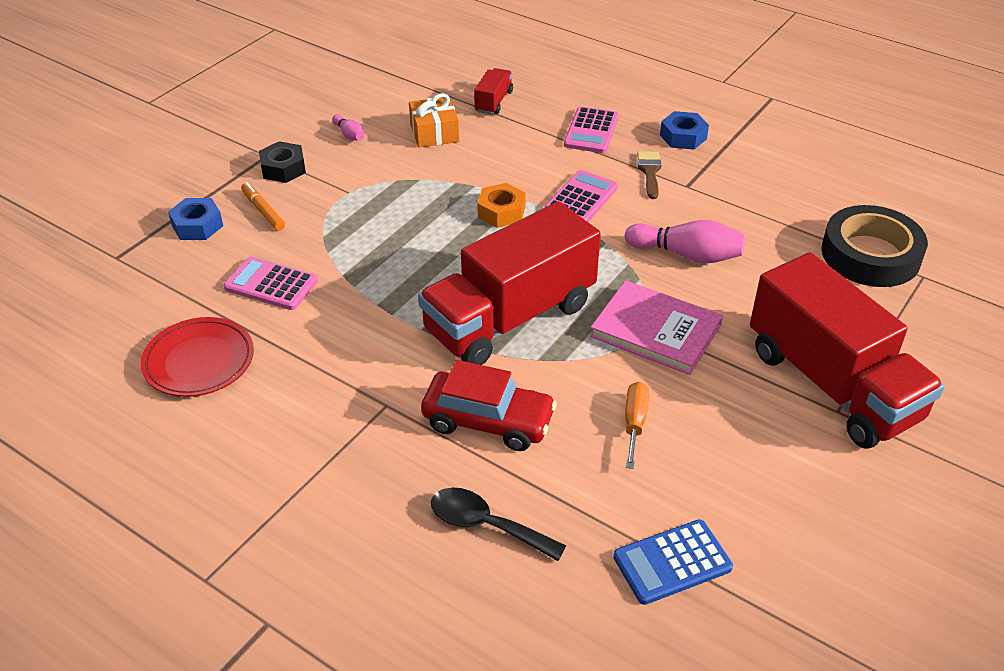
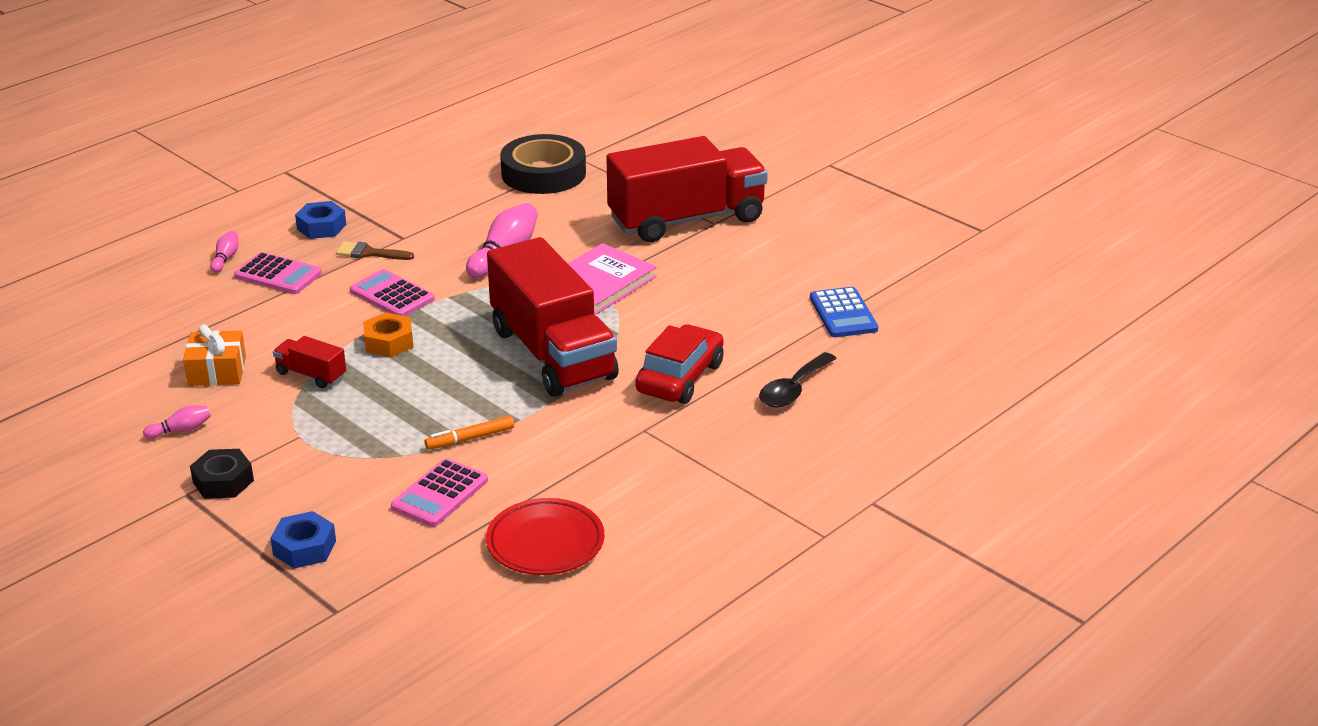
camera: 80 degrees left, 10 degrees down
orange marker [241,182,285,231] -> orange marker moved to [425,416,514,450]
red truck [474,68,513,114] -> red truck moved to [273,336,346,388]
orange screwdriver [625,382,649,469] -> none
none -> pink bowling pin [210,231,238,273]

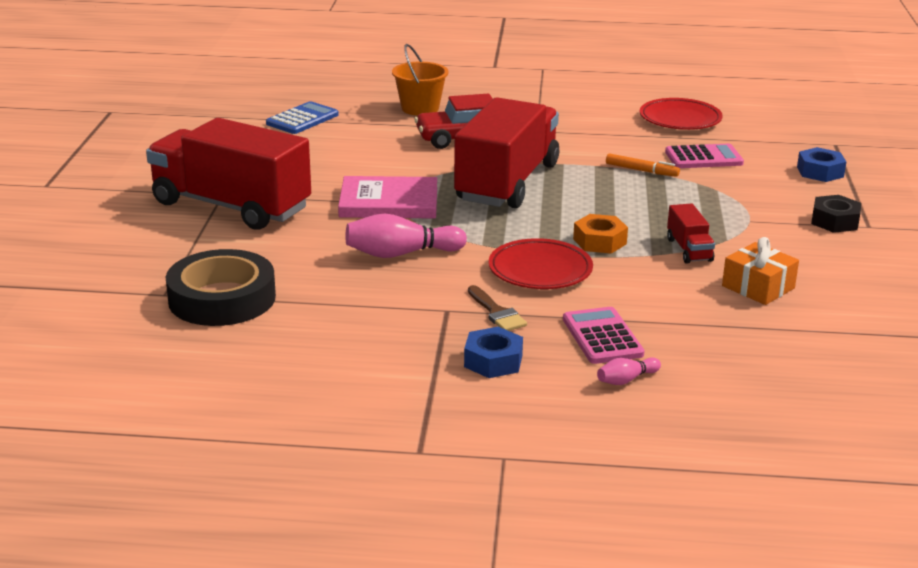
camera: 130 degrees left, 5 degrees down
pink bowling pin [143,406,211,439] -> none
pink calculator [350,269,435,316] -> red plate [489,238,593,289]
black spoon [759,352,837,407] -> orange bucket [392,44,449,115]

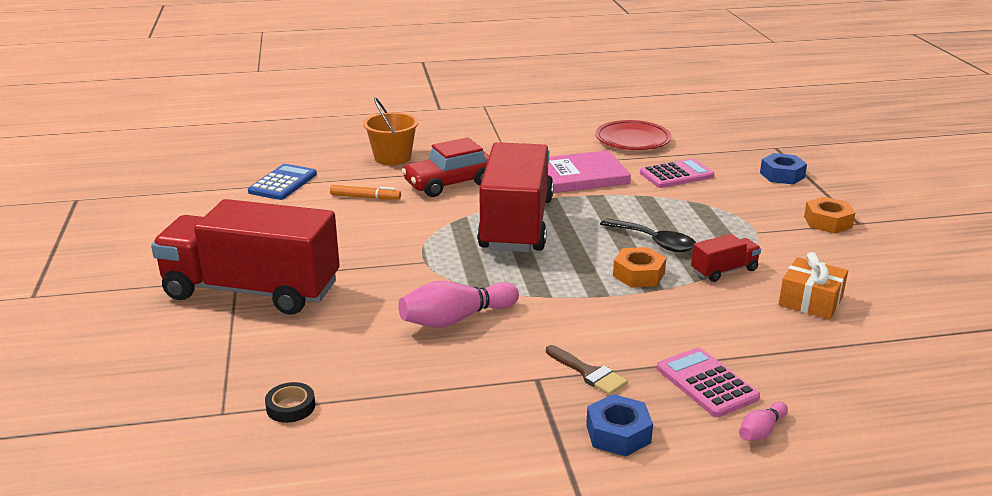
camera: 15 degrees left, 0 degrees up
black tape [166,249,276,326] -> black tape [265,382,315,423], size x0.41
pink book [338,176,437,219] -> pink book moved to [548,150,631,193]
red plate [489,238,593,289] -> none
orange marker [606,153,680,177] -> orange marker moved to [330,185,401,200]
red truck [667,203,715,264] -> red truck turned 90 degrees counterclockwise [691,234,761,282]
black nut [811,195,861,233] -> orange nut [804,197,855,234]
none -> black spoon [600,218,696,252]

